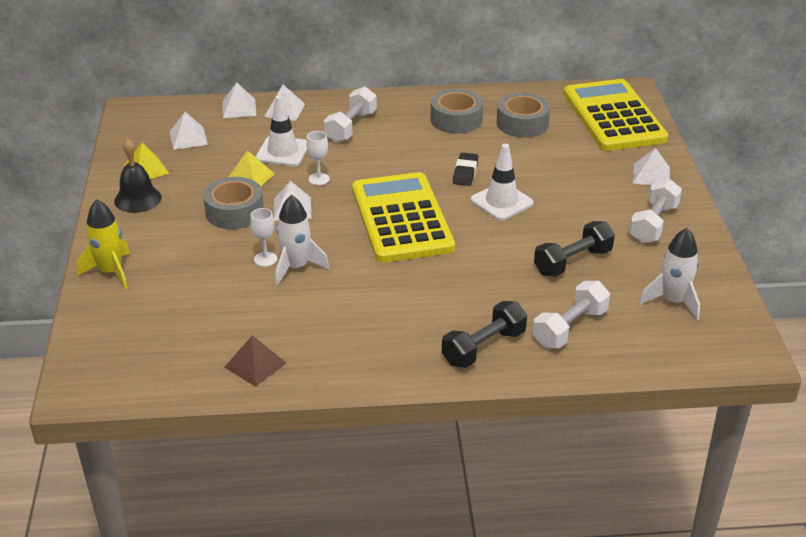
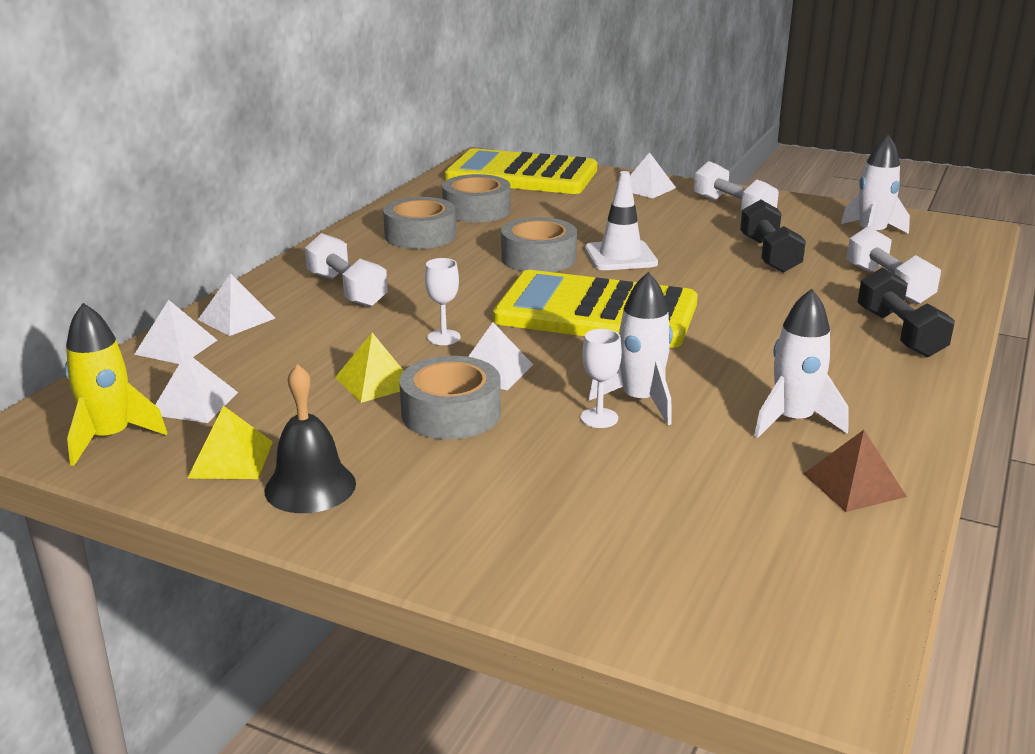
camera: 60 degrees left, 10 degrees down
yellow rocket [77,199,130,289] -> yellow rocket moved to [65,303,167,466]
white traffic cone [256,95,307,166] -> none
black eraser [453,152,478,186] -> grey tape [501,217,577,272]
none -> white rocket [754,289,849,438]

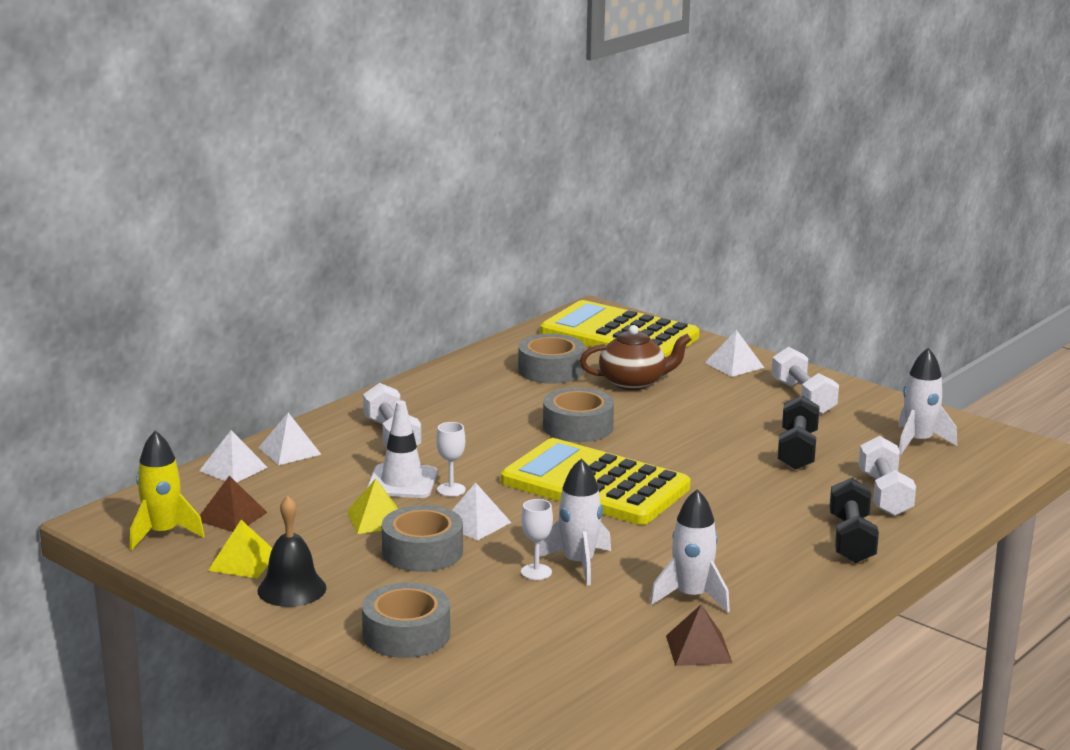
camera: 15 degrees right, 5 degrees down
white pyramid [155,352,238,423] -> brown pyramid [200,476,268,532]
grey tape [383,197,456,249] -> grey tape moved to [362,583,450,658]
white traffic cone [585,171,658,270] -> white traffic cone moved to [367,401,437,498]
none -> brown teapot [580,325,691,390]

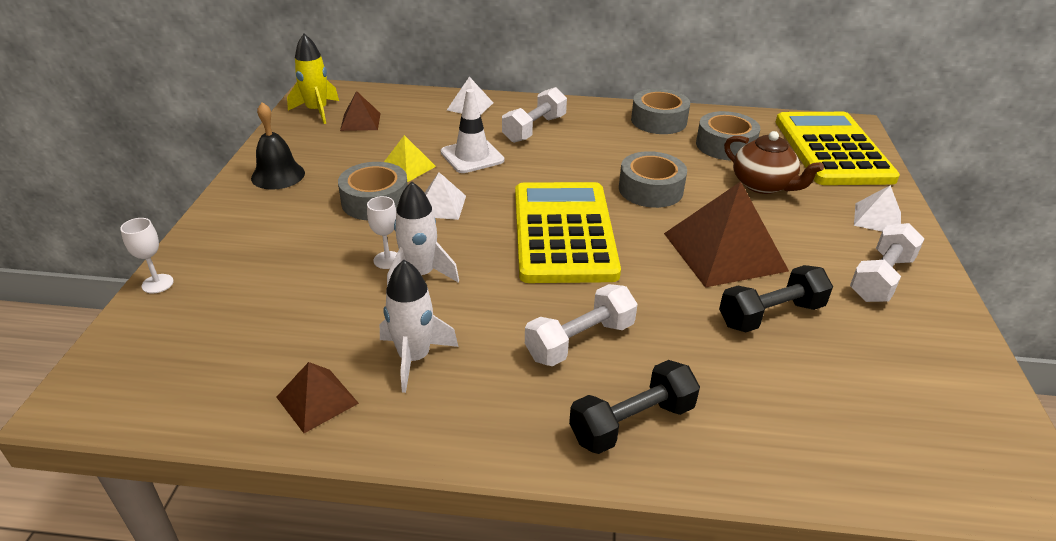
camera: 55 degrees right, 15 degrees up
white pyramid [199,430,268,482] -> none
yellow pyramid [208,520,272,578] -> none
grey tape [362,583,450,658] -> grey tape moved to [631,89,690,134]
white goblet [436,422,466,497] -> white goblet moved to [120,218,174,293]
white dumbbell [859,436,916,516] -> white dumbbell moved to [525,284,638,366]
white rocket [898,348,957,455] -> none
none -> brown pyramid [664,181,789,287]

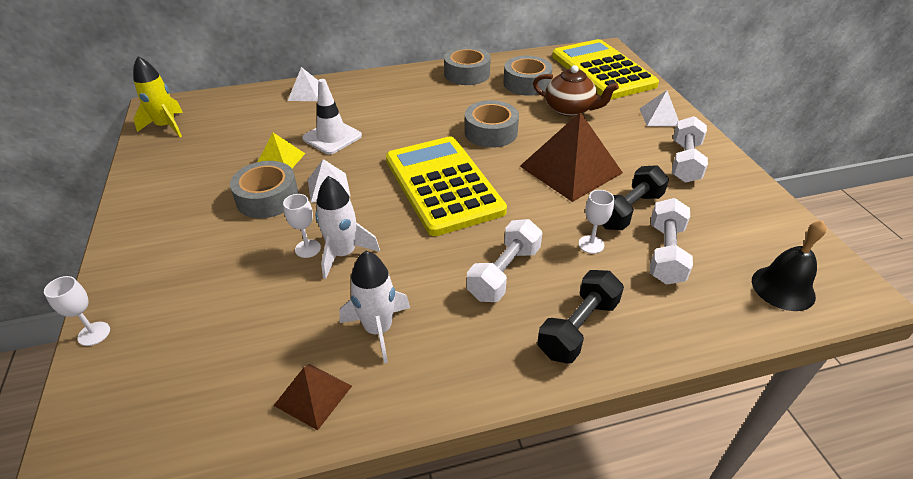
camera: 20 degrees left, 5 degrees up
black bell [251,102,305,190] -> black bell moved to [752,220,827,311]
brown pyramid [340,91,381,131] -> none
white dumbbell [502,87,567,143] -> white dumbbell moved to [650,198,693,285]
none -> white goblet [579,190,614,254]

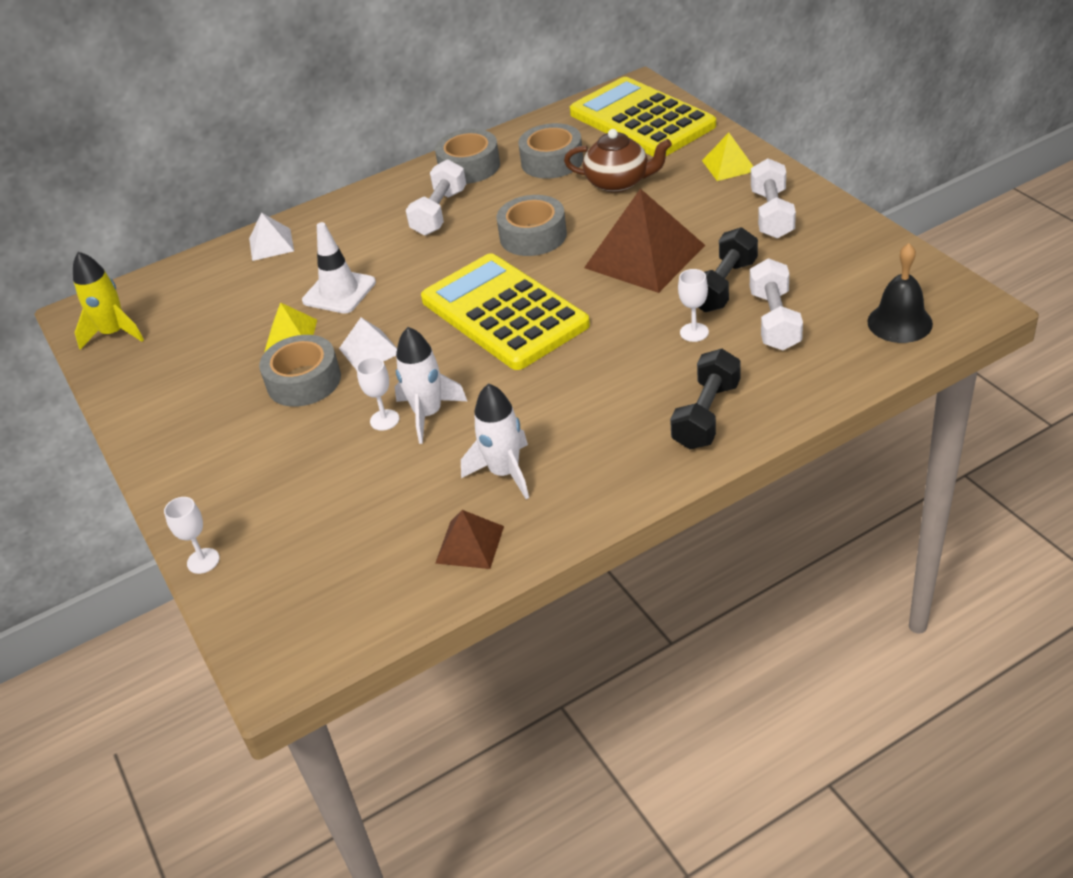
camera: 10 degrees left, 0 degrees up
white dumbbell [467,219,542,302] -> white dumbbell moved to [406,159,466,236]
white pyramid [639,90,679,126] -> yellow pyramid [702,133,754,181]

